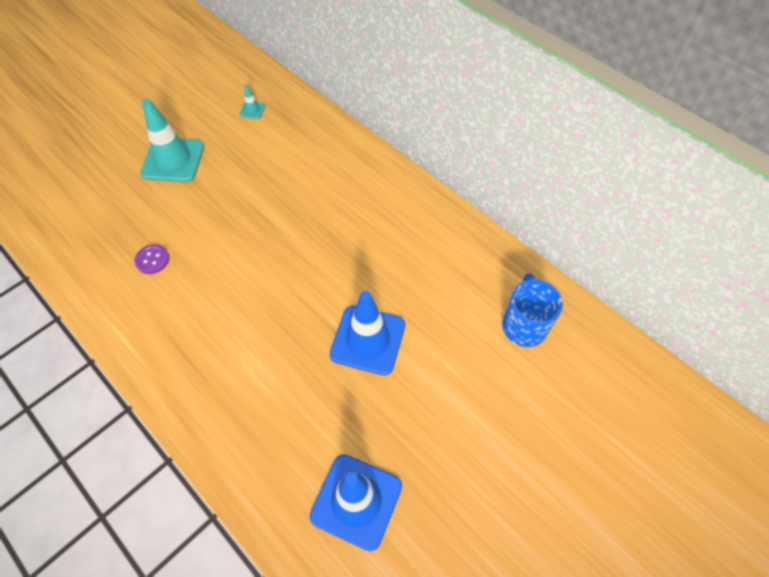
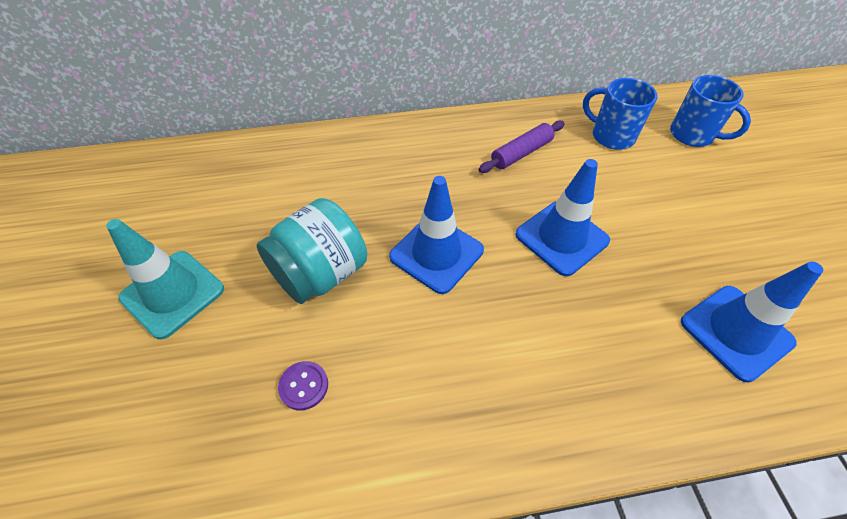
camera: 55 degrees left, 5 degrees down
turquoise traffic cone [239,85,265,119] -> none
none -> turquoise jar [257,198,367,304]
none -> blue traffic cone [389,176,484,294]
none -> purple rolling pin [478,121,565,173]
none -> blue mug [670,75,751,147]

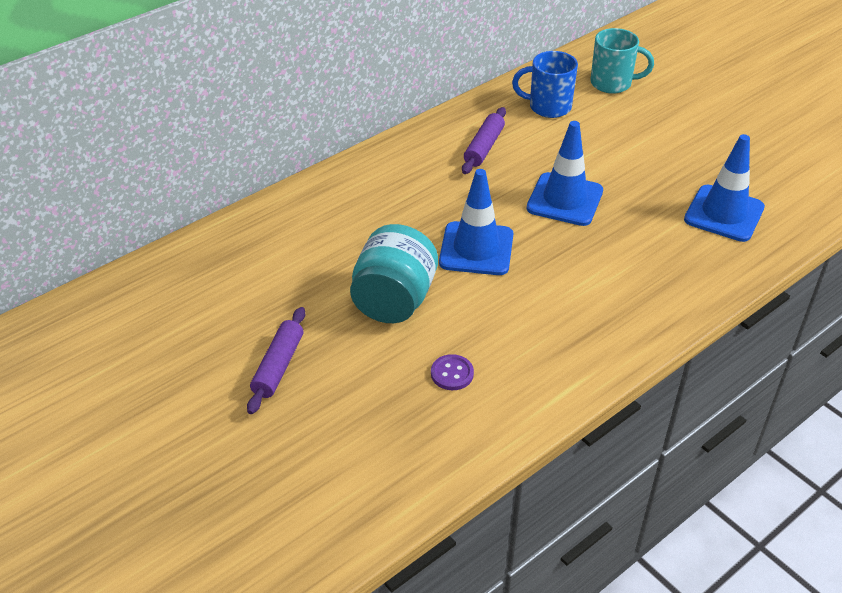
camera: 30 degrees left, 10 degrees down
turquoise traffic cone [106,219,224,340] -> purple rolling pin [247,307,305,414]
blue mug [670,75,751,147] -> turquoise mug [590,28,654,94]

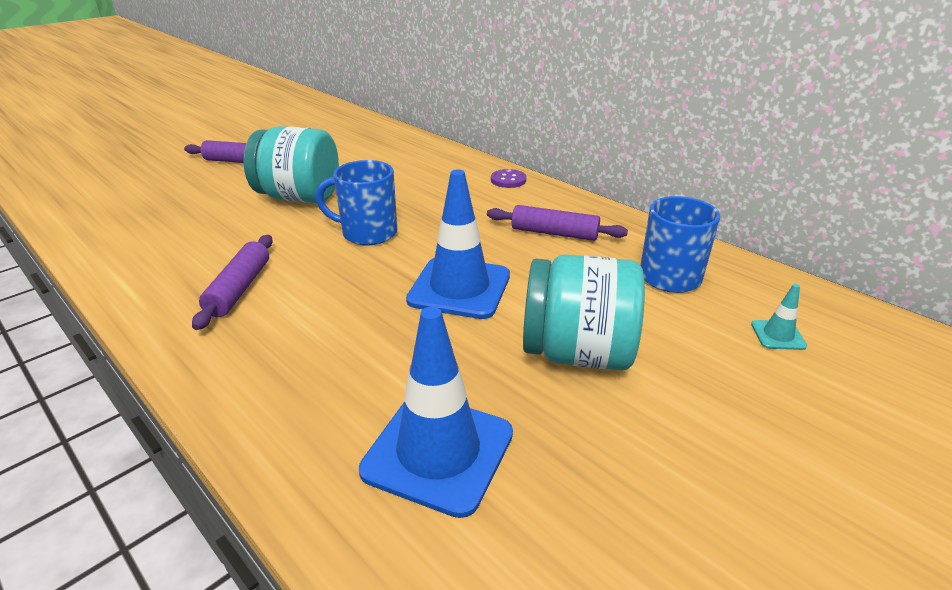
camera: 85 degrees right, 10 degrees down
purple button [431,354,474,390] -> purple button moved to [491,169,526,188]
blue traffic cone [439,169,513,275] -> blue mug [316,160,397,245]
turquoise mug [590,28,654,94] -> turquoise traffic cone [751,284,807,350]
none -> purple rolling pin [192,235,273,330]
none -> turquoise jar [523,254,645,370]

